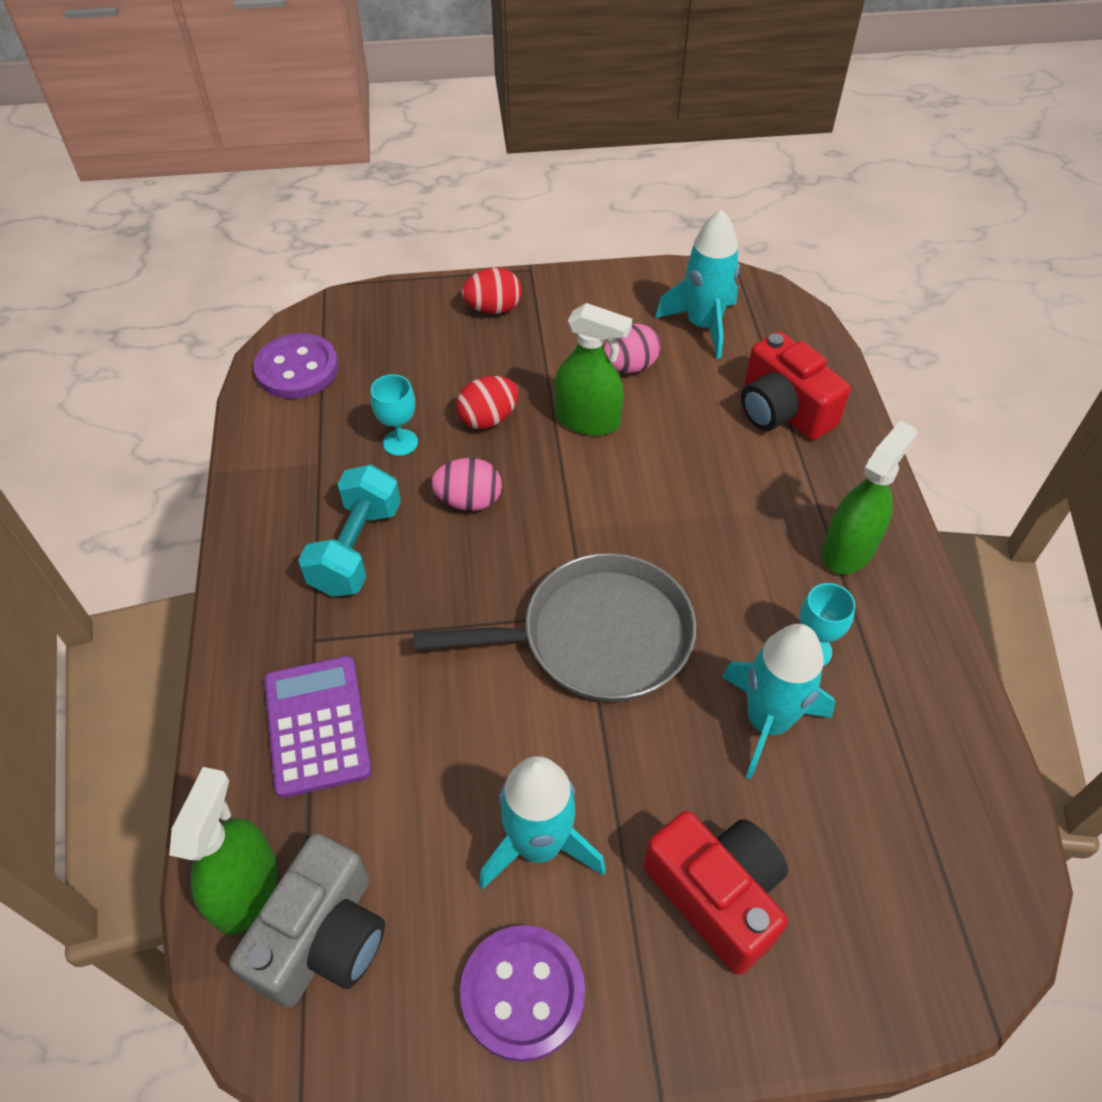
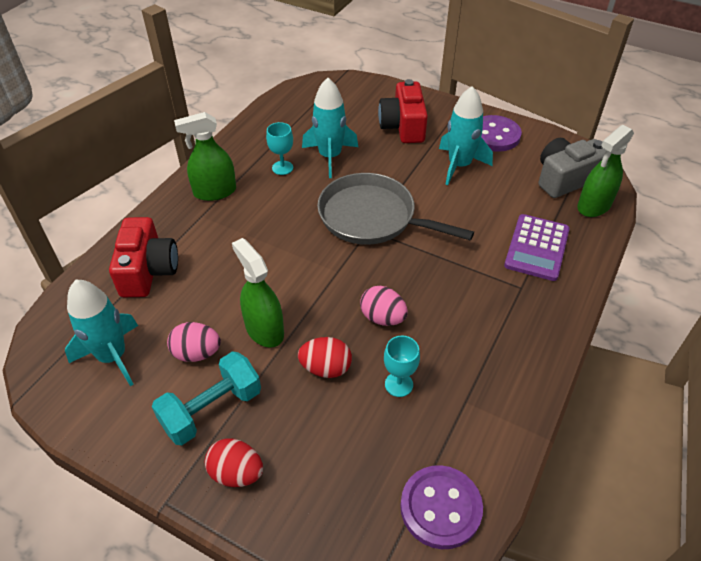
camera: 145 degrees left, 5 degrees down
turquoise dumbbell [299,465,401,597] -> turquoise dumbbell moved to [152,351,261,445]

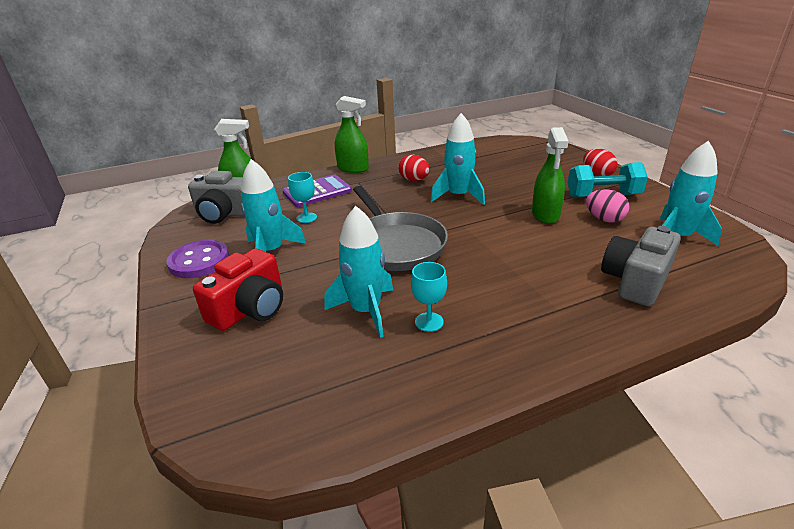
camera: 140 degrees left, 15 degrees down
red camera [109,217,178,297] -> grey camera [601,226,681,306]
green spray bottle [174,112,236,201] -> green spray bottle moved to [335,96,369,173]
red egg [298,337,352,378] -> red egg moved to [398,154,430,181]
pink egg [360,286,408,326] -> turquoise rocket [430,113,485,205]
turquoise goblet [384,336,420,397] -> turquoise goblet moved to [288,172,317,223]
purple button [400,465,483,549] -> none

